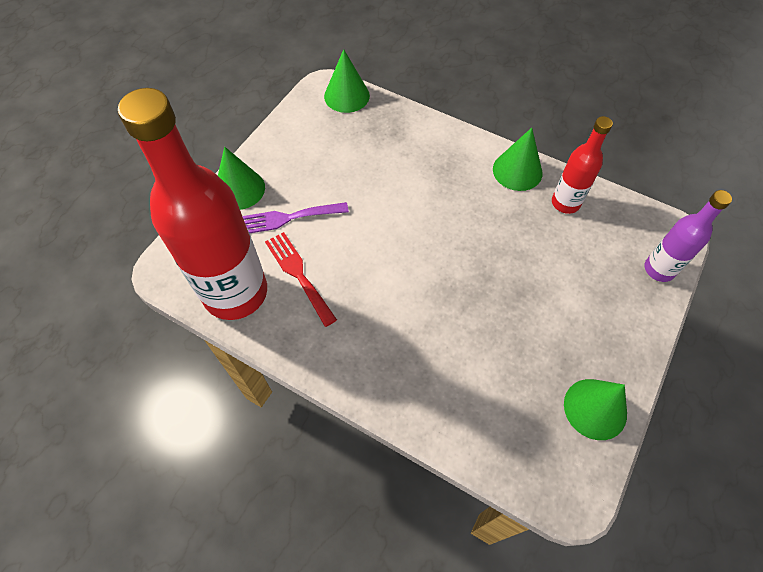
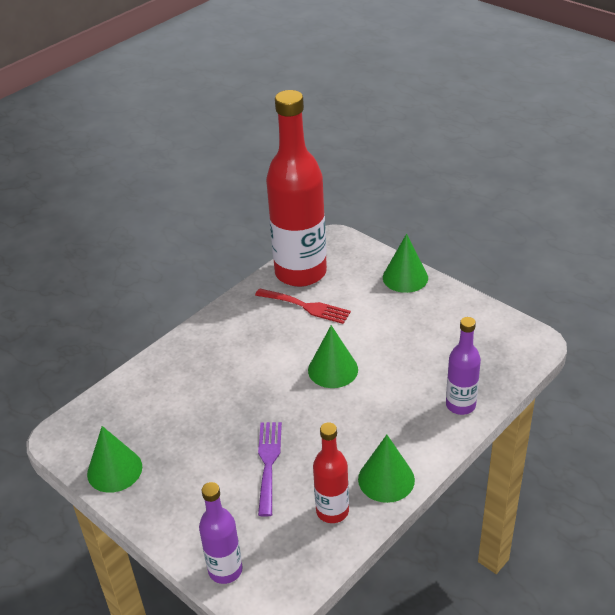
camera: 105 degrees right, 20 degrees down
purple fork [242,202,349,233] -> purple fork moved to [258,422,282,517]
red fork [265,232,337,327] -> red fork turned 45 degrees clockwise [255,288,351,324]
green cone [324,49,370,113] -> green cone moved to [308,325,358,388]
none -> purple bottle [446,317,481,415]

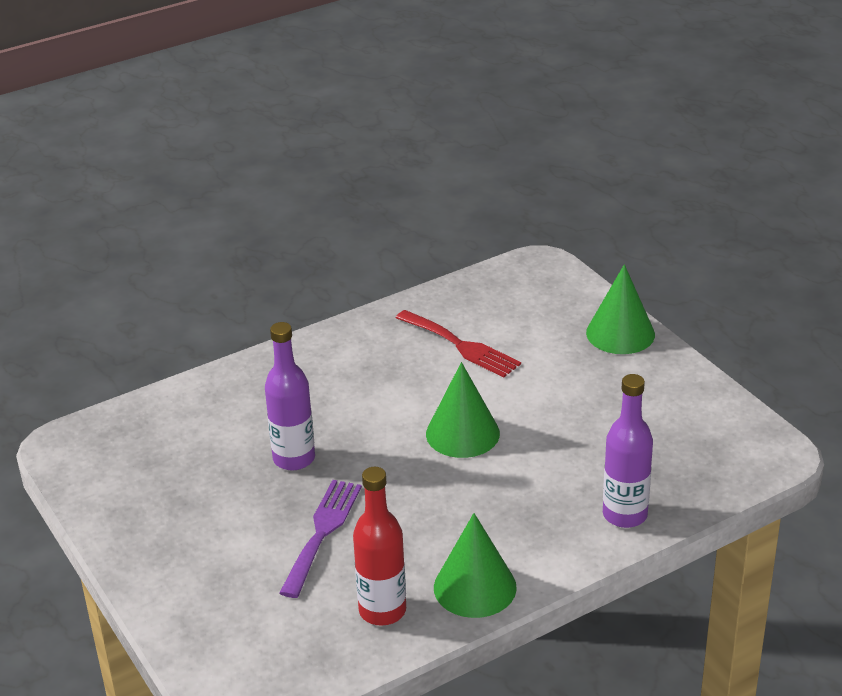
camera: 15 degrees right, 5 degrees down
green cone [87,426,142,493] -> none
purple bottle [199,482,243,584] -> purple bottle moved to [265,322,315,470]
red bottle [266,90,327,287] -> none

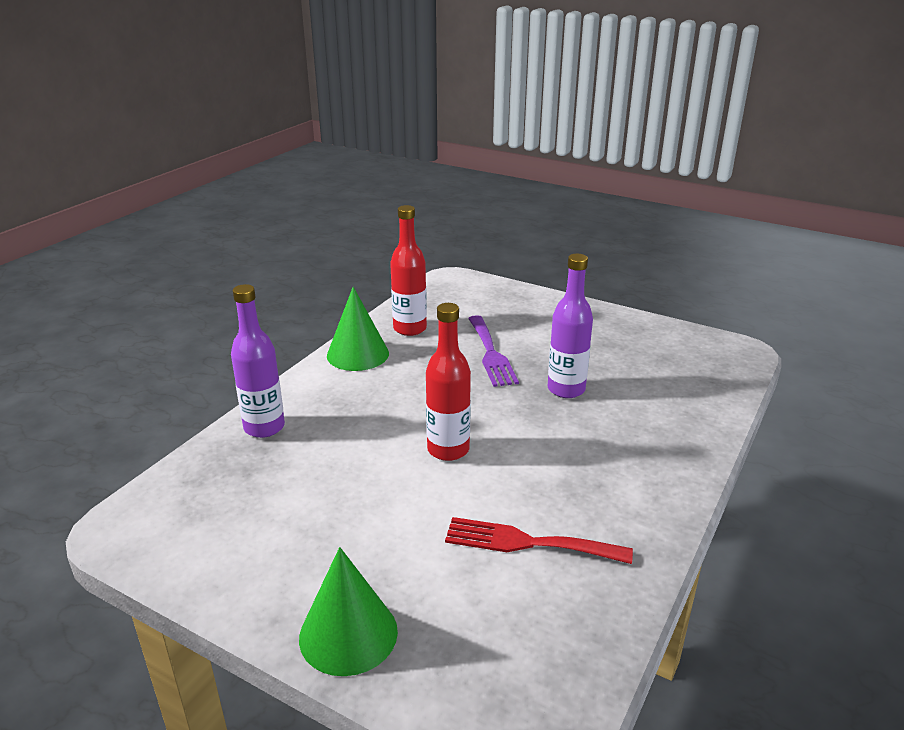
camera: 150 degrees right, 5 degrees down
green cone [426,362,500,458] -> red bottle [426,303,471,461]

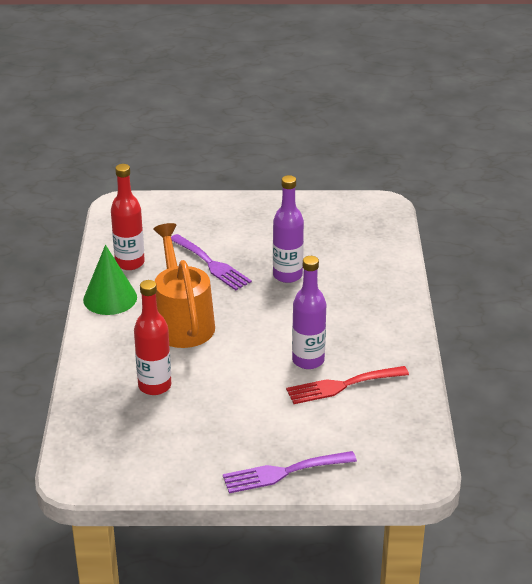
camera: 30 degrees left, 5 degrees up
purple bottle [231,284,285,438] -> purple bottle moved to [292,256,326,369]
green cone [299,547,398,676] -> purple fork [223,451,357,493]
red bottle [426,303,471,461] -> red bottle moved to [134,280,171,395]
none -> orange watering can [153,223,215,348]

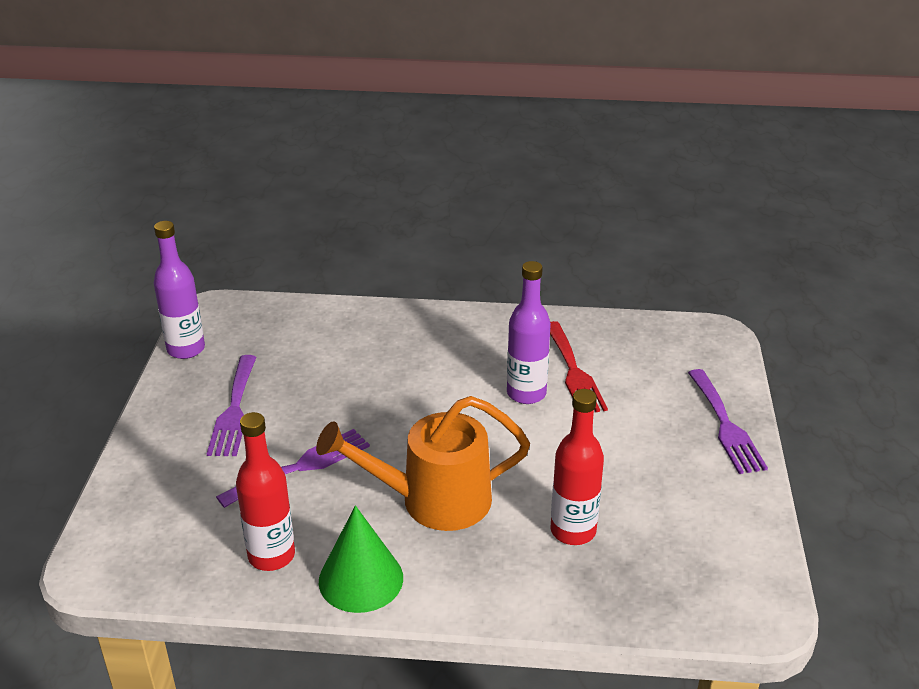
camera: 85 degrees left, 0 degrees up
purple bottle [273,175,304,283] -> purple bottle moved to [154,221,205,359]
none -> purple fork [207,355,257,456]

